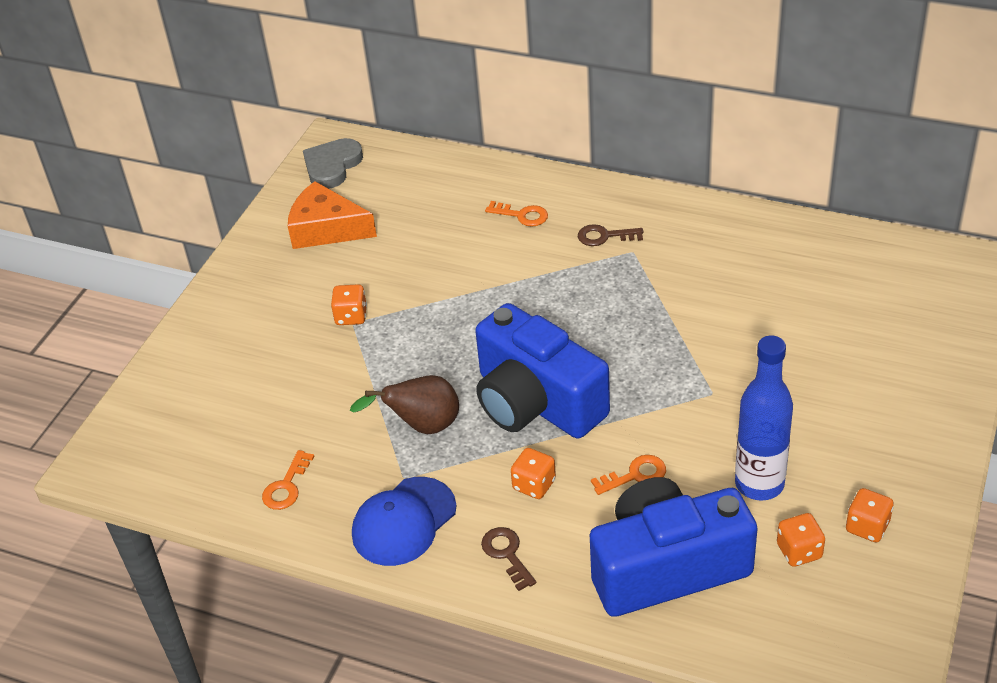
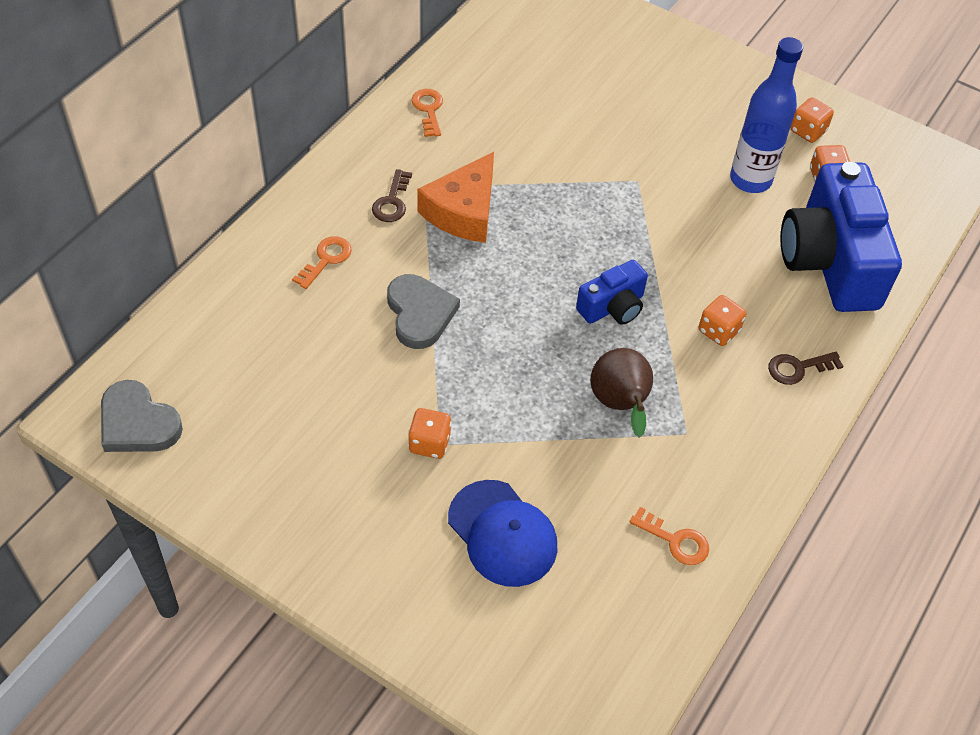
camera: 85 degrees left, 10 degrees up
orange cheese [288,181,377,249] -> orange cheese moved to [417,152,494,243]
blue cap [352,477,456,566] -> blue cap moved to [448,480,557,587]
blue camera [475,303,610,439] -> blue camera [576,260,648,325], size x0.49
orange key [591,455,666,495] -> orange key moved to [411,89,443,137]
none -> grey heart [387,274,460,349]

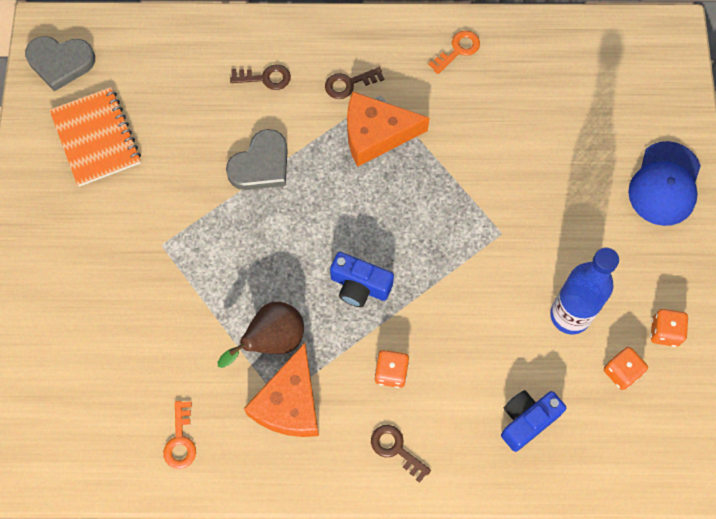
camera: 60 degrees right, 15 degrees up
grey heart [101,380,183,452] -> grey heart turned 90 degrees counterclockwise [25,36,95,92]
orange key [292,236,352,289] -> brown key [230,64,291,90]
orange dice [408,408,451,459] -> none
blue cap [448,480,557,587] -> blue cap moved to [628,141,701,226]
blue camera [780,162,902,312] -> blue camera [501,390,566,452], size x0.49
none -> orange notebook [49,87,141,187]
none -> orange cheese [244,343,319,437]

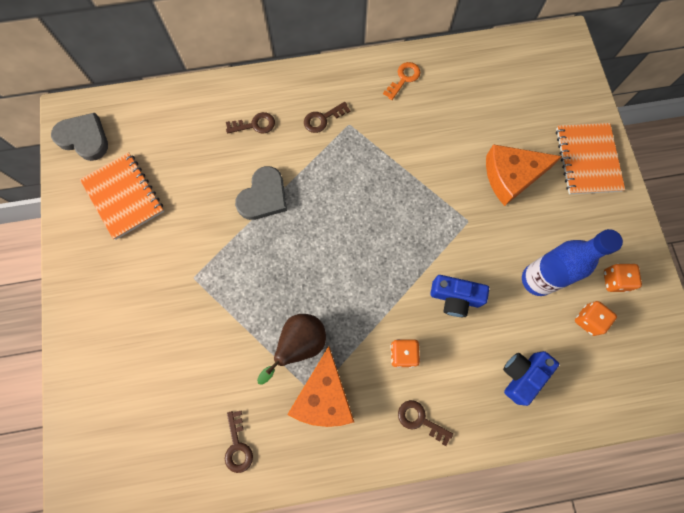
camera: 10 degrees left, 5 degrees up
grey heart [25,36,95,92] -> grey heart turned 150 degrees counterclockwise [51,113,108,161]
orange key [163,401,196,469] -> brown key [225,411,253,473]
blue camera [330,252,394,307] -> blue camera moved to [430,275,489,317]
orange cheese [347,92,429,167] -> orange cheese moved to [486,144,562,206]
blue cap [628,141,701,226] -> orange notebook [556,123,625,194]

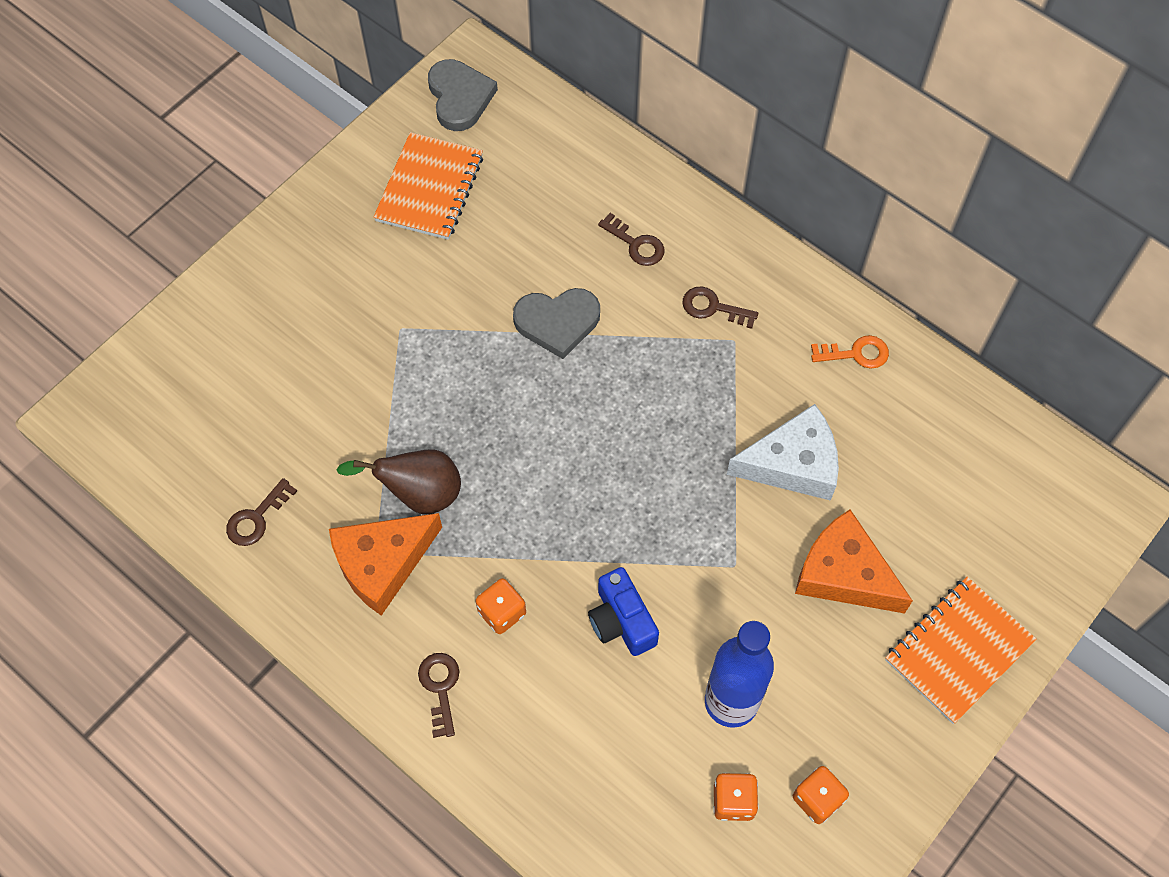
camera: 50 degrees right, 10 degrees down
blue camera [503,351,559,406] -> none
none -> white cheese [727,404,839,501]

